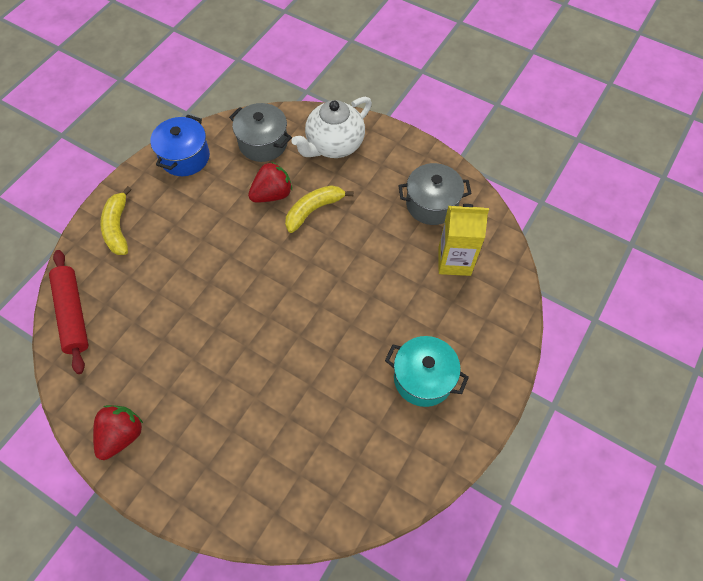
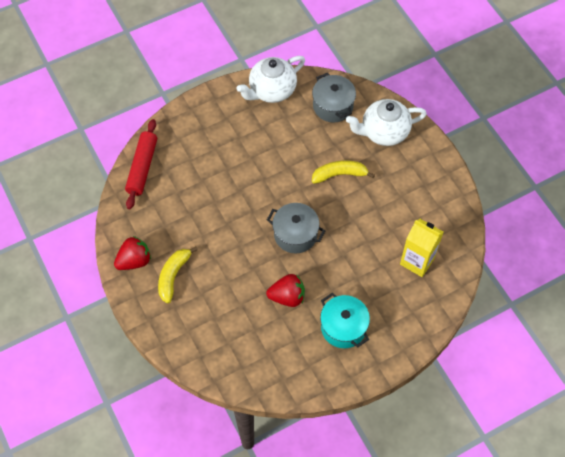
camera: 30 degrees right, 0 degrees up
yellow banana [100,186,132,255] -> yellow banana moved to [158,247,198,303]
blue pot [150,115,210,176] -> white teapot [236,56,305,103]
red strawberry [248,162,292,202] -> red strawberry moved to [266,274,305,307]
grey pot [398,163,472,225] -> grey pot moved to [267,203,325,253]

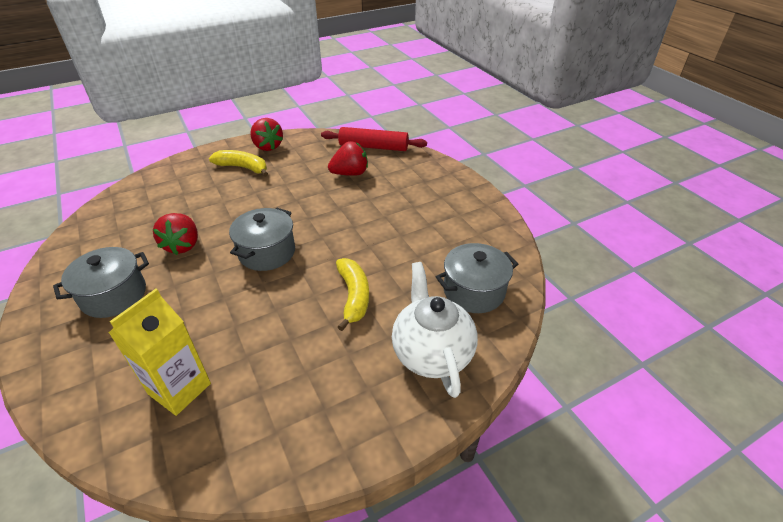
camera: 90 degrees right, 20 degrees down
white teapot [236,56,305,103] -> none
turquoise pot [320,293,370,348] -> grey pot [53,247,149,318]
none -> red strawberry [328,141,368,176]

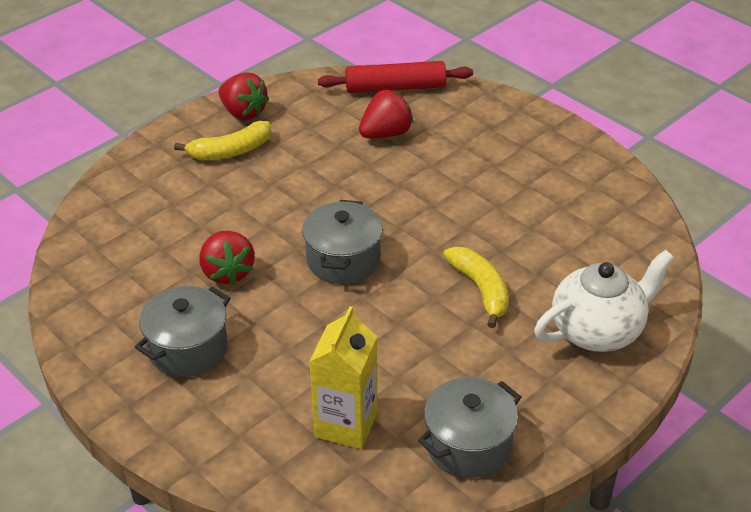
camera: 15 degrees left, 0 degrees up
yellow banana [209,150,268,177] -> yellow banana turned 150 degrees clockwise [174,121,271,160]
white teapot [392,262,478,398] -> white teapot turned 90 degrees clockwise [534,250,674,352]
grey pot [436,243,518,313] -> grey pot moved to [418,377,521,478]

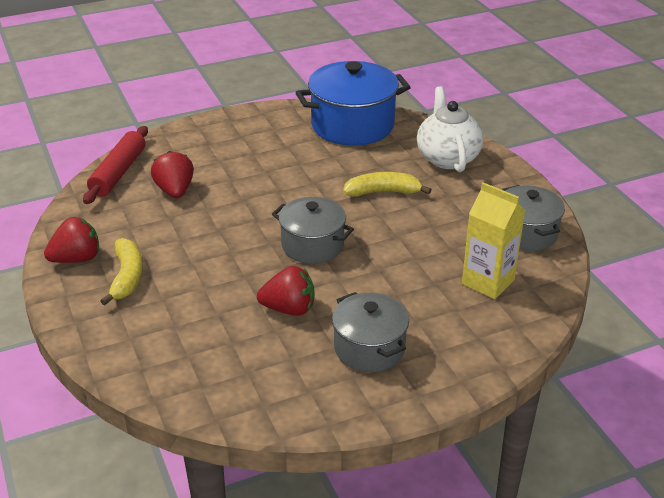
camera: 70 degrees left, 5 degrees down
none -> blue pot [296,61,411,146]

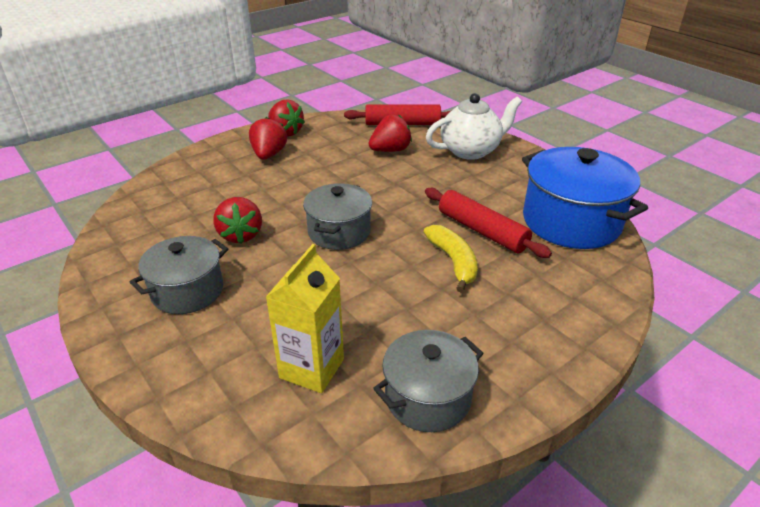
camera: 75 degrees right, 0 degrees up
yellow banana [100,238,143,306] -> red strawberry [249,117,287,160]
white teapot [417,86,483,172] -> white teapot moved to [426,93,522,160]
none -> red rolling pin [425,188,552,258]

